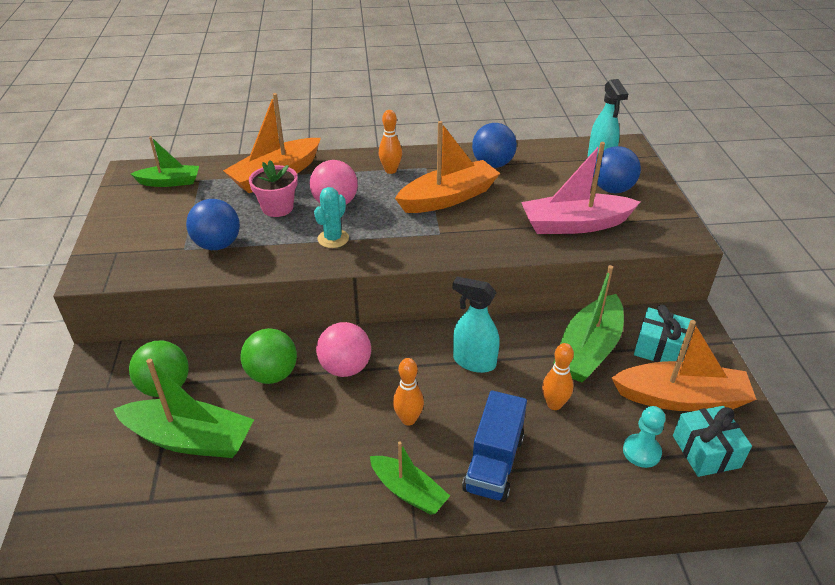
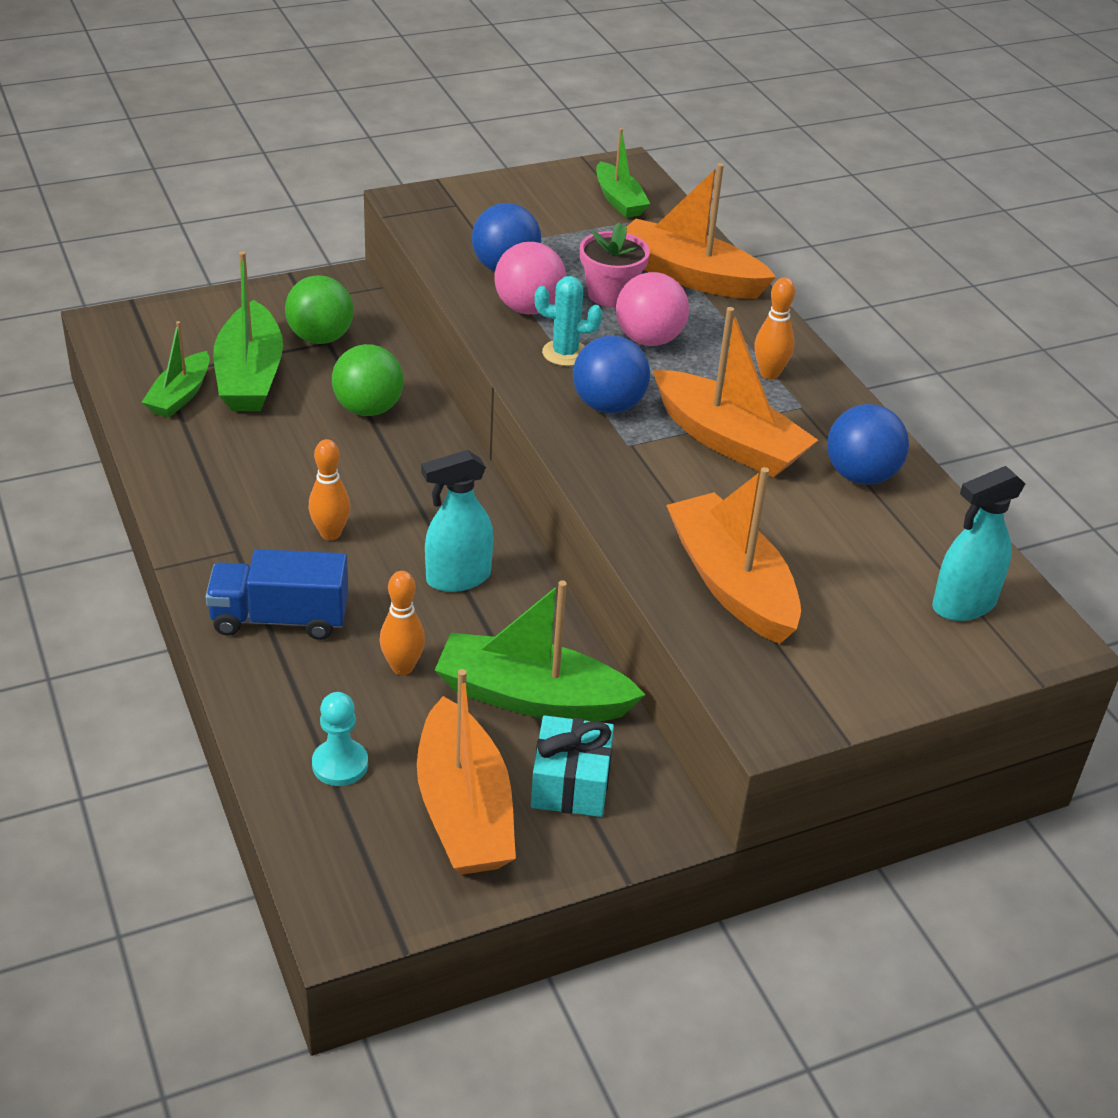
camera: 70 degrees right, 0 degrees up
pink ball [316,322,371,377] -> pink ball moved to [494,242,566,314]
green boat [370,441,450,515] -> green boat moved to [142,321,209,418]
turquoise spray bottle [452,277,500,373] -> turquoise spray bottle turned 120 degrees counterclockwise [421,450,494,592]
pink boat [521,142,640,234] -> orange boat [666,467,801,644]
blue ball [593,146,641,193] -> blue ball moved to [573,336,650,413]
turquoise gift [673,406,752,477] -> none

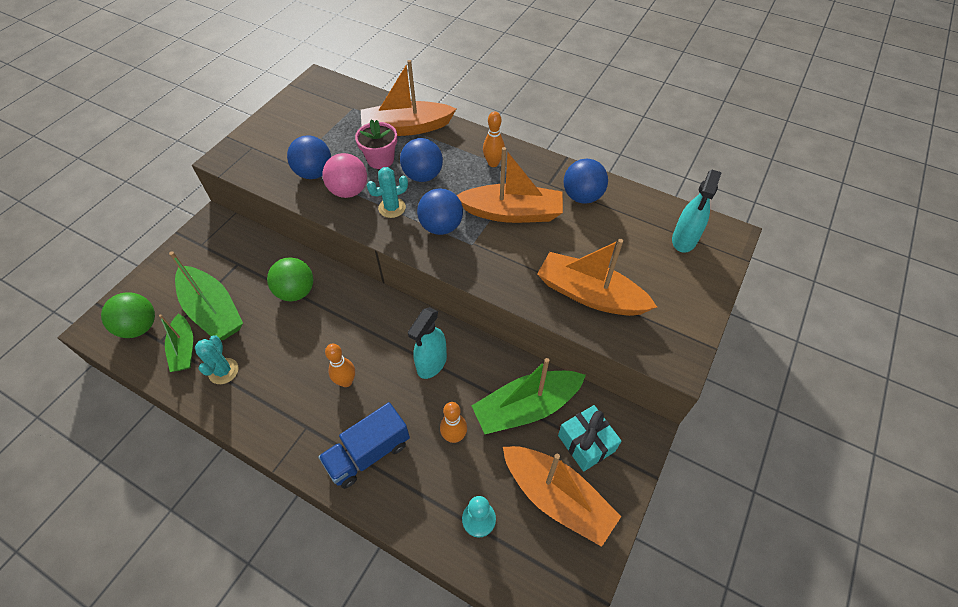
camera: 35 degrees left, 15 degrees up
green ball [285,275,354,344] -> green ball moved to [101,292,155,338]
green boat [596,128,650,218] -> none
pink ball [616,272,689,346] -> blue ball [400,138,443,182]
none -> turquoise cactus [195,336,238,384]

